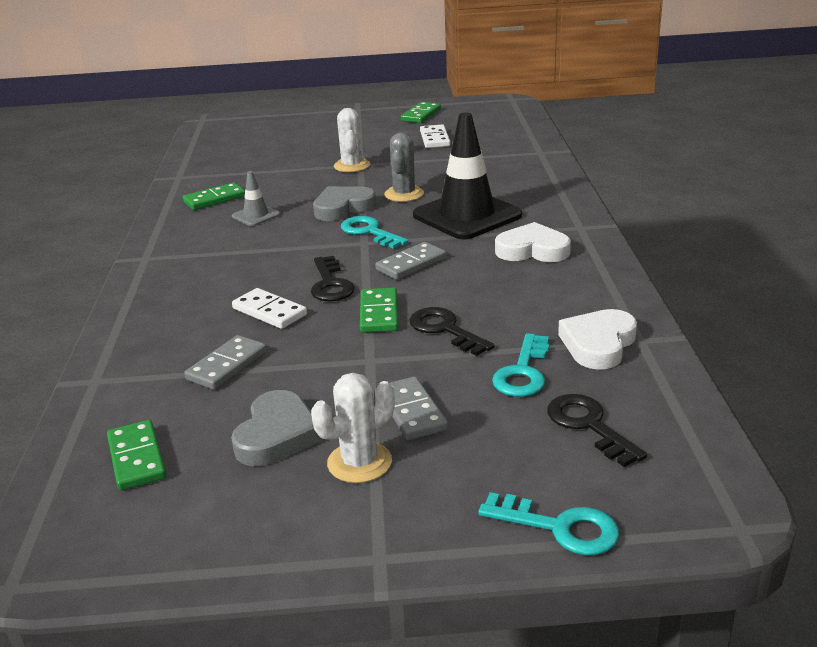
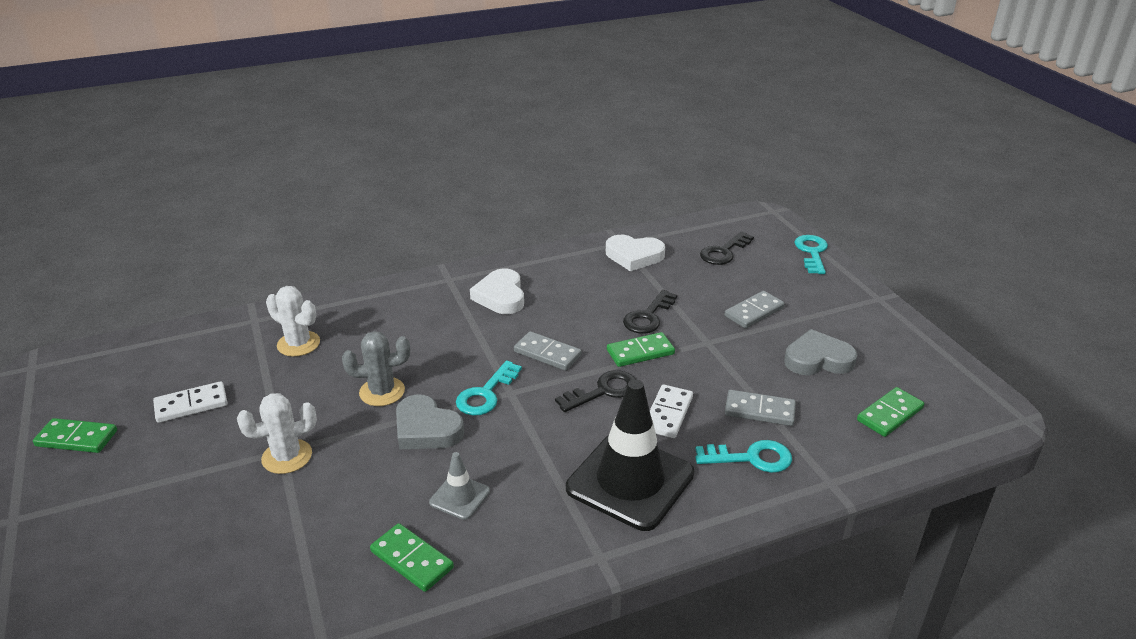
camera: 110 degrees left, 5 degrees up
white cactus [311,373,395,483] -> white cactus moved to [266,286,320,357]
black traffic cone [413,112,522,240] -> black traffic cone moved to [566,379,694,531]
turquoise key [492,333,549,397] -> turquoise key moved to [695,440,792,473]

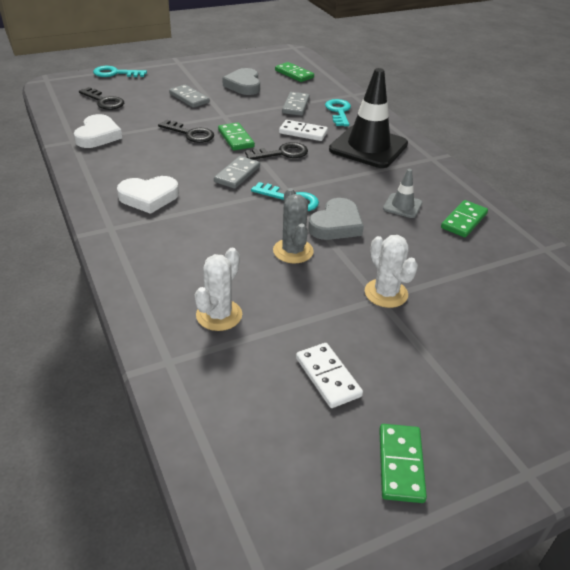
camera: 95 degrees left, 5 degrees up
black key [555,370,635,412] -> black key turned 105 degrees clockwise [245,142,308,160]

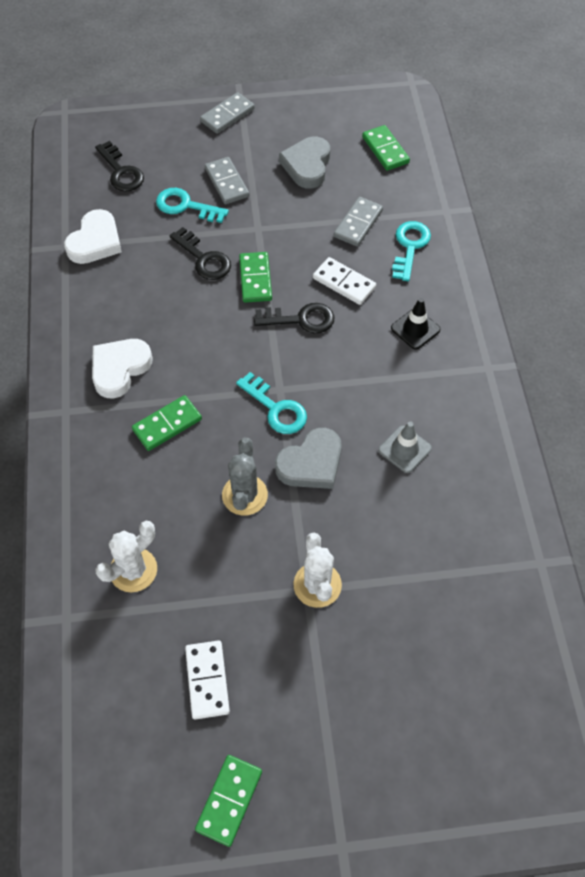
camera: 20 degrees right, 20 degrees up
turquoise key [93,66,147,77] -> turquoise key moved to [156,188,229,223]
white heart [117,176,179,214] -> white heart turned 120 degrees clockwise [92,339,153,399]
grey domino [214,156,260,189] -> grey domino moved to [200,92,255,134]
black traffic cone [329,68,408,168] -> black traffic cone [391,298,441,350], size x0.46
green domino [441,200,488,237] -> green domino moved to [132,395,202,451]

